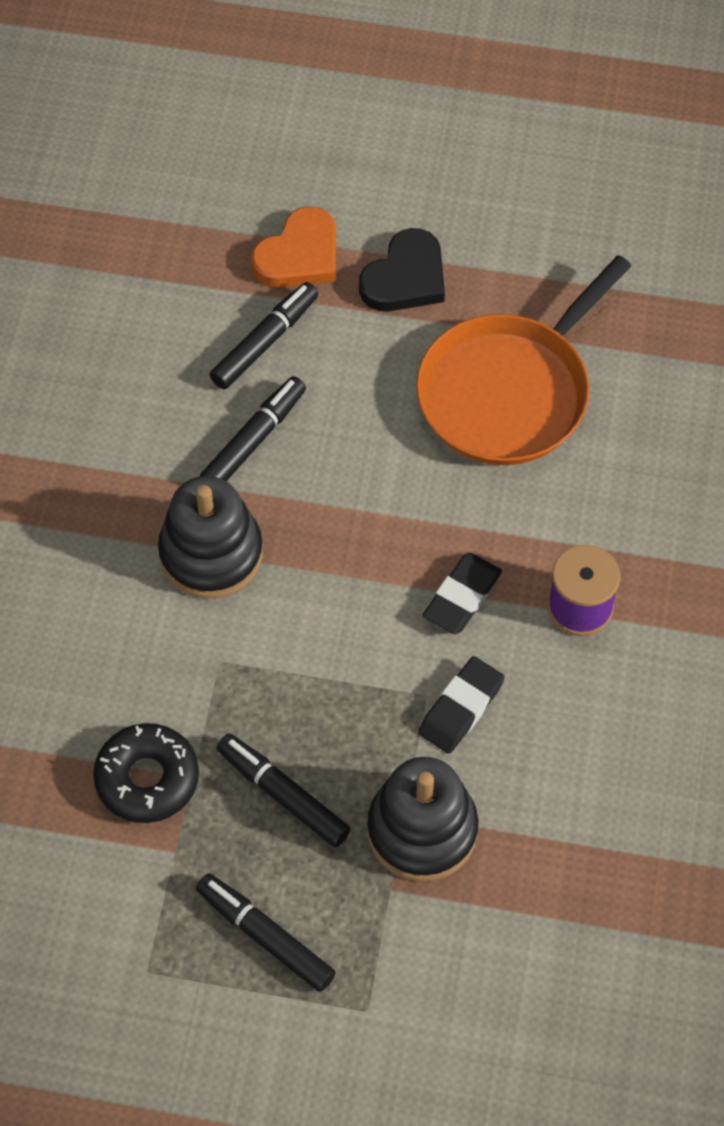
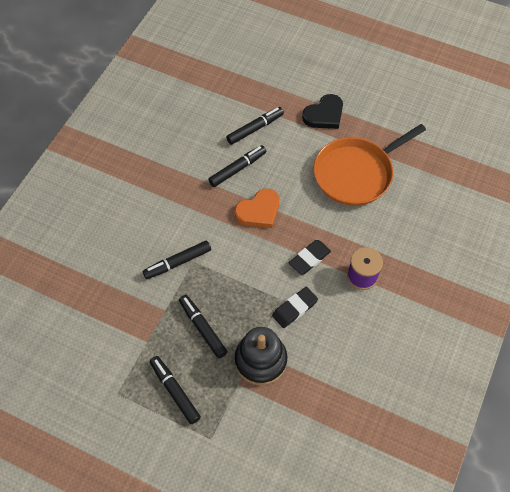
camera: 15 degrees right, 0 degrees up
black donut [93,723,199,823] -> none
black stacking toy [158,476,263,598] -> none
orange heart [251,206,336,288] -> orange heart moved to [235,189,279,228]
none -> black marker [143,240,211,279]

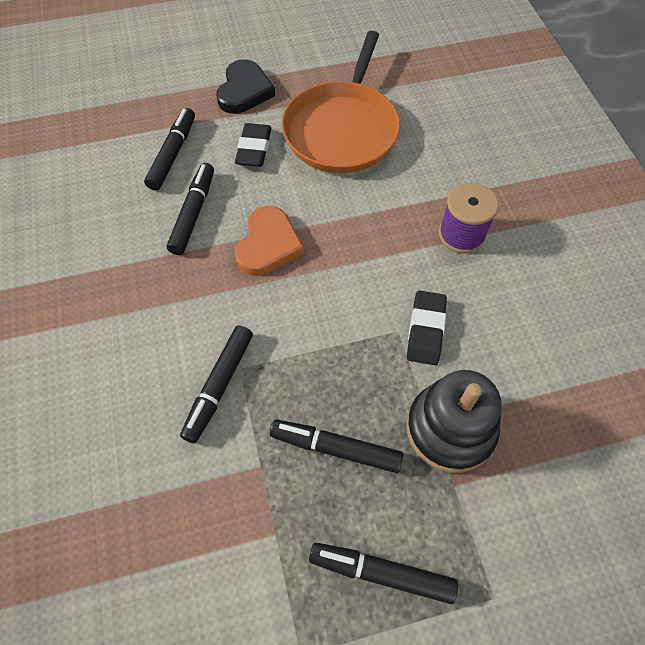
camera: 40 degrees left, 0 degrees up
black eraser [289,240,331,275] -> black eraser moved to [235,123,272,167]

